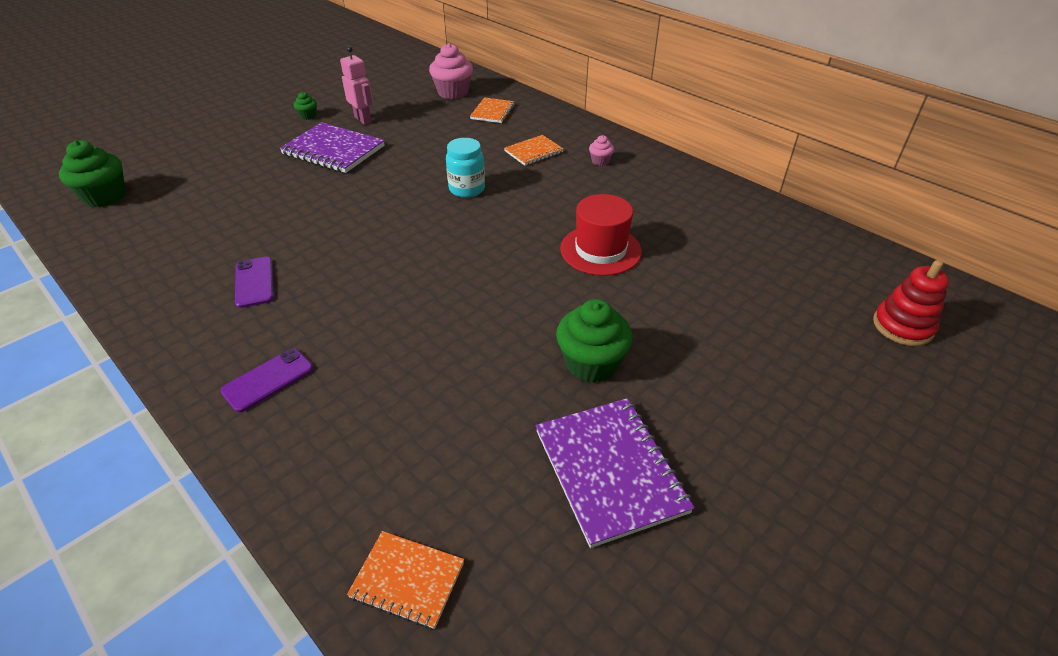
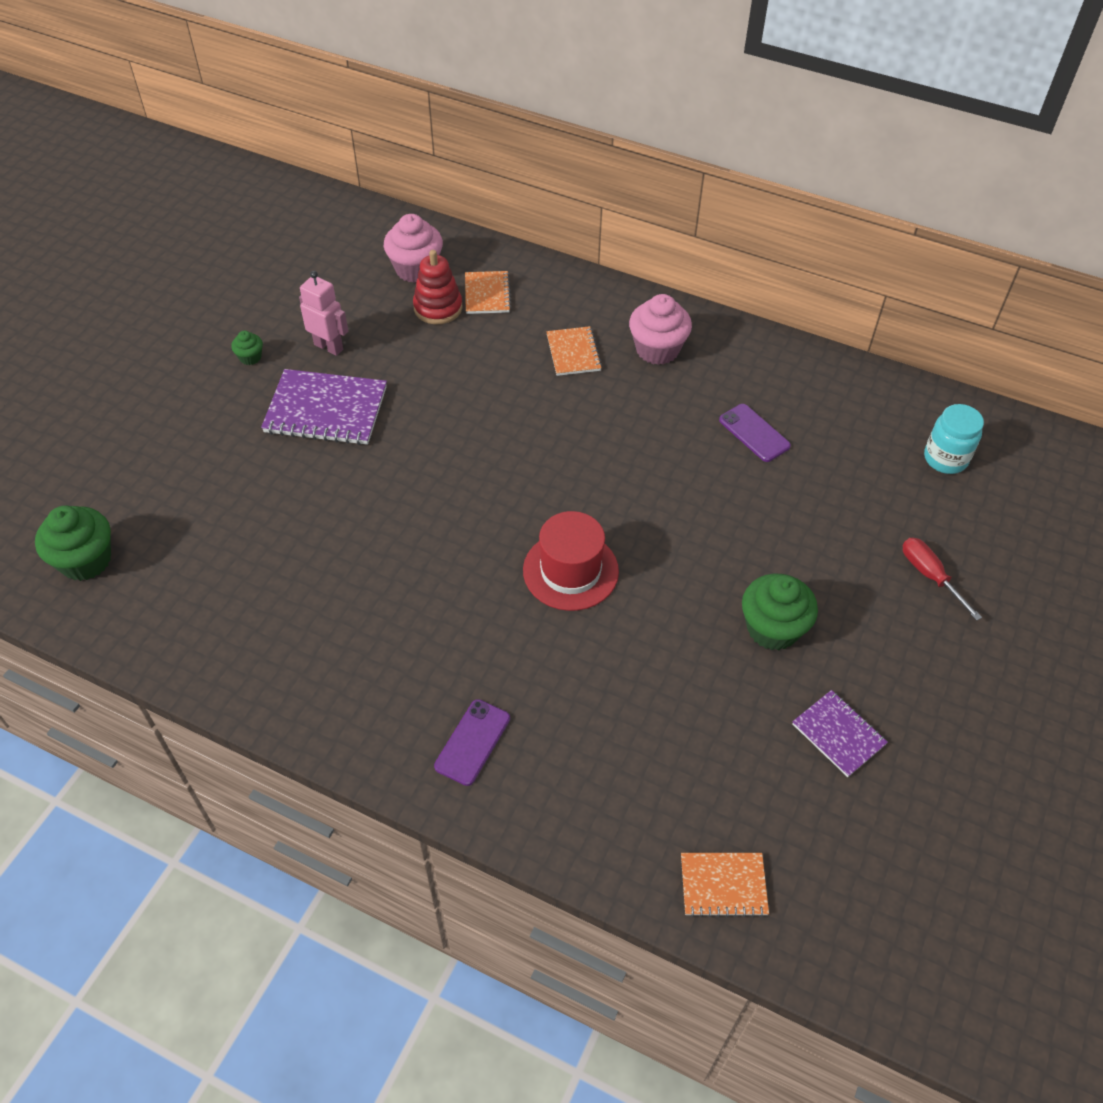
camera: 20 degrees left, 10 degrees up
purple phone [235,257,274,308] -> purple phone moved to [719,404,791,462]
turquoise jar [446,138,485,198] -> turquoise jar moved to [924,404,984,474]
orange notebook [504,135,564,166] -> orange notebook turned 45 degrees counterclockwise [546,326,602,376]
purple notebook [536,398,695,548] -> purple notebook [792,690,888,777], size x0.58
red hat [560,194,642,276] -> red hat moved to [523,511,619,611]
pink cupcake [589,135,614,166] -> pink cupcake [629,294,692,365], size x2.02
red stacking toy [873,260,949,346] -> red stacking toy moved to [413,250,463,325]
none -> red screwdriver [903,537,982,621]

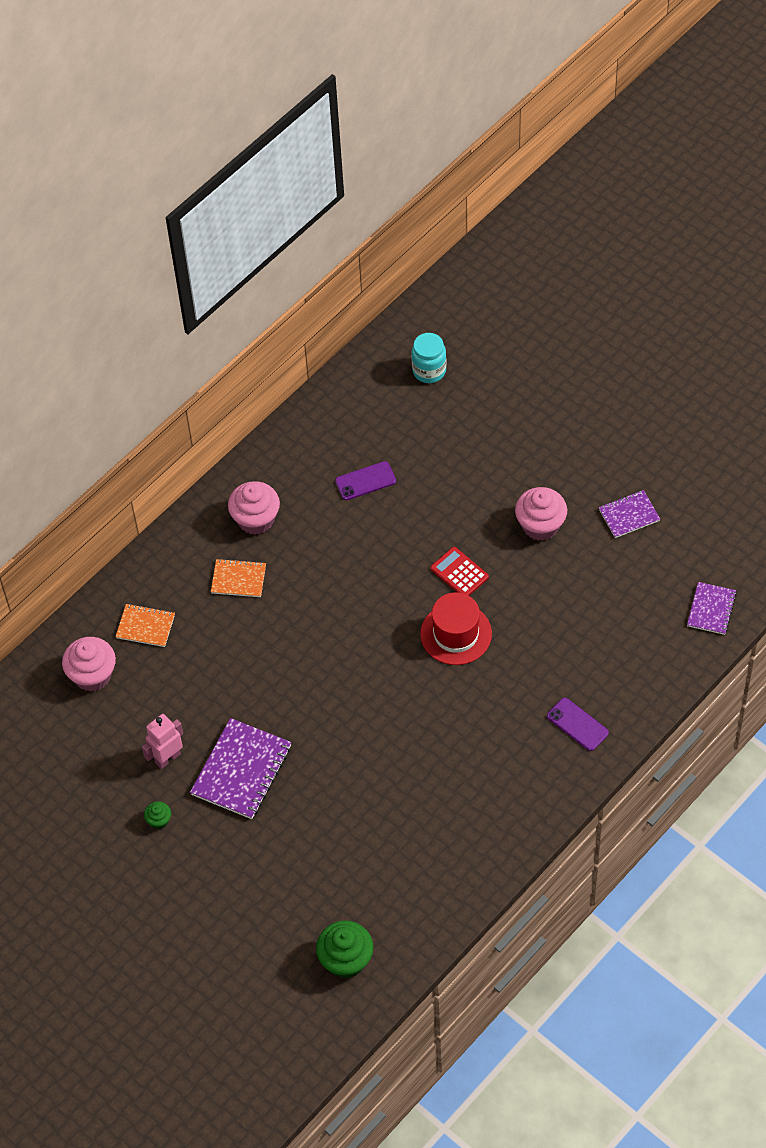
camera: 70 degrees left, 5 degrees up
red stacking toy [413,250,463,325] -> none
orange notebook [681,853,769,917] -> purple notebook [687,582,736,635]
green cupcake [742,574,818,650] -> pink cupcake [515,487,567,541]
red screwdriver [903,537,982,621] -> none
none -> red calculator [430,547,489,596]

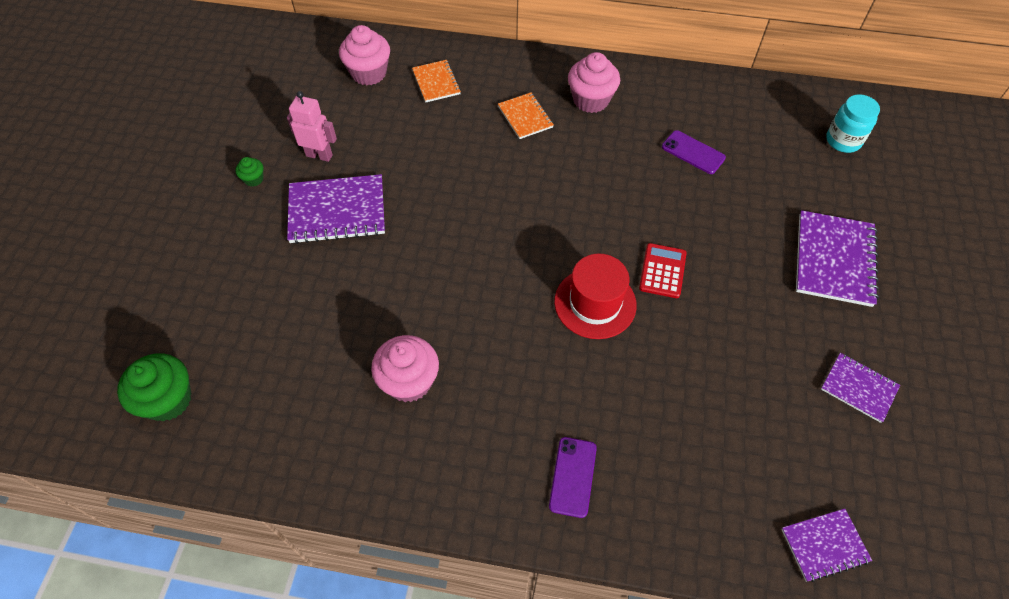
camera: 55 degrees right, 0 degrees up
pink cupcake [515,487,567,541] -> pink cupcake moved to [371,335,439,402]
none -> purple notebook [796,210,879,307]

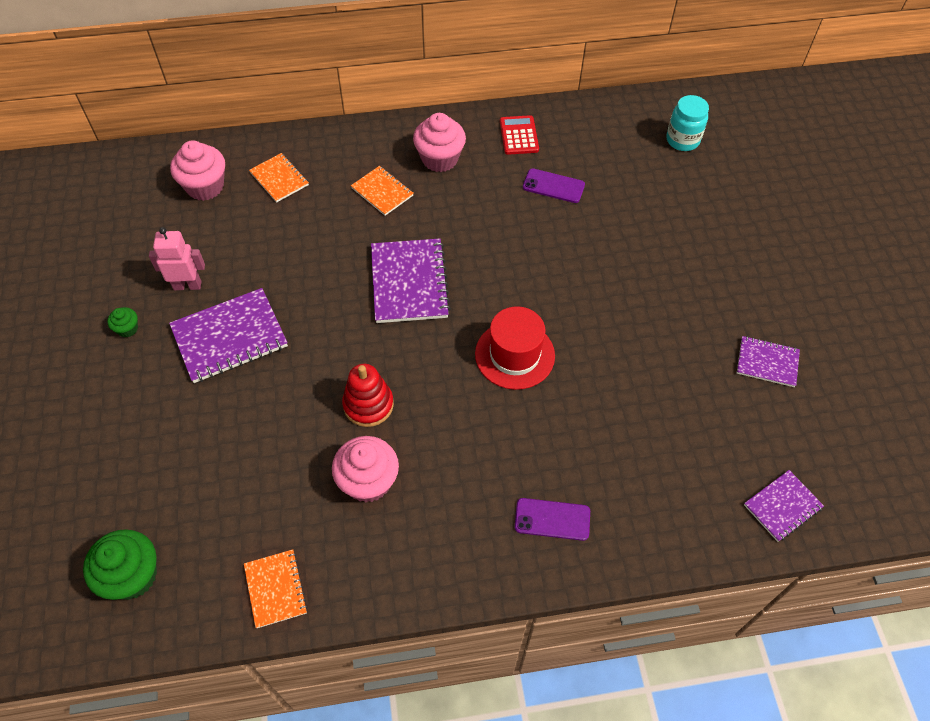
camera: 20 degrees left, 0 degrees up
purple phone [549,437,597,518] -> purple phone turned 75 degrees counterclockwise [515,498,590,541]
red calculator [639,243,687,298] -> red calculator moved to [500,115,539,155]
purple notebook [796,210,879,307] -> purple notebook moved to [371,238,451,323]
none -> orange notebook [244,549,308,628]
none -> red stacking toy [342,364,394,427]

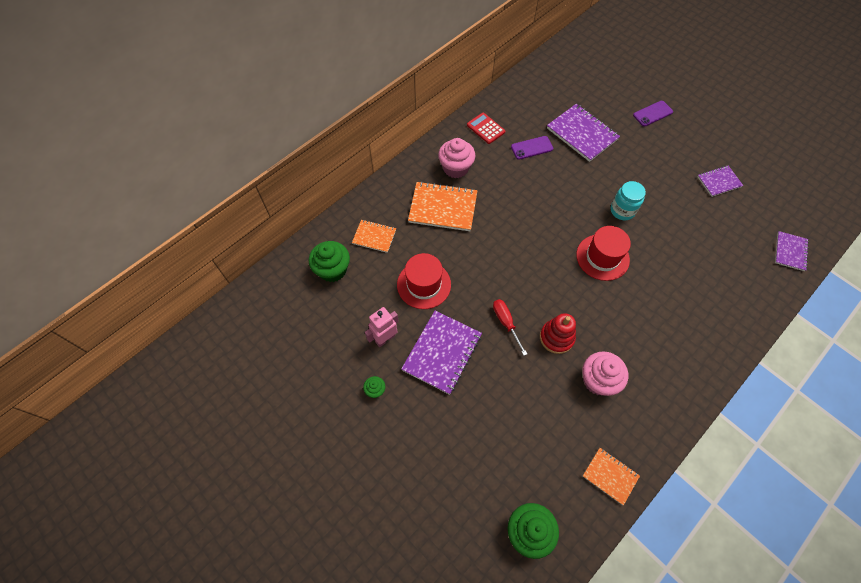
camera: 35 degrees left, 5 degrees up
pink cupcake [170,141,225,201] -> green cupcake [309,241,350,282]
orange notebook [351,166,414,216] -> orange notebook [408,181,477,231], size x1.72
purple notebook [371,238,451,323] -> purple notebook moved to [547,104,620,162]
purple phone [515,498,590,541] -> purple phone moved to [633,101,673,127]
turquoise jar [666,95,709,151] -> turquoise jar moved to [611,181,646,220]
none -> red hat [397,253,451,309]
none -> red screwdriver [493,299,527,356]

